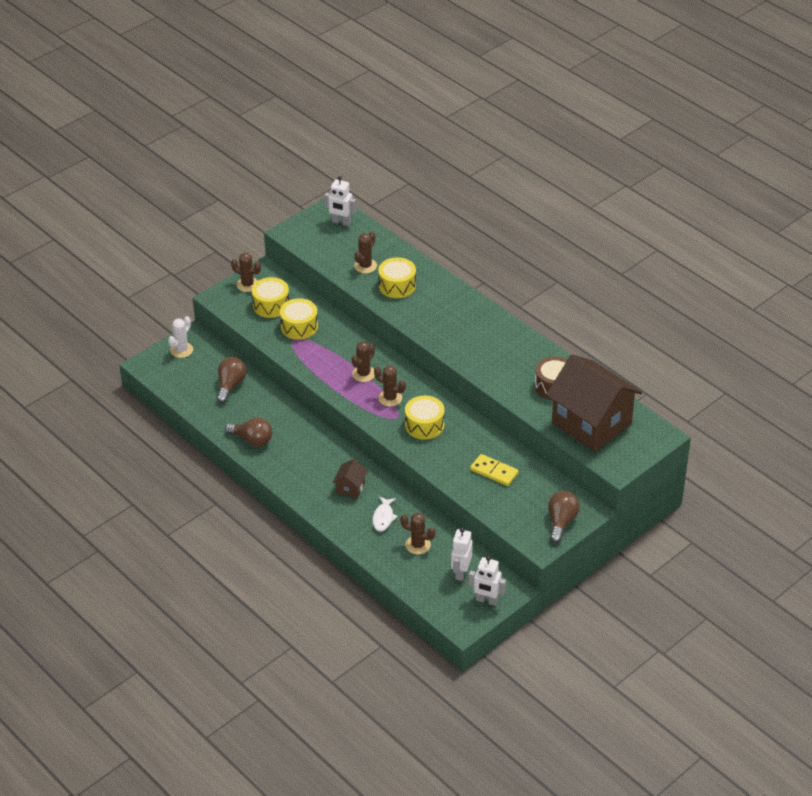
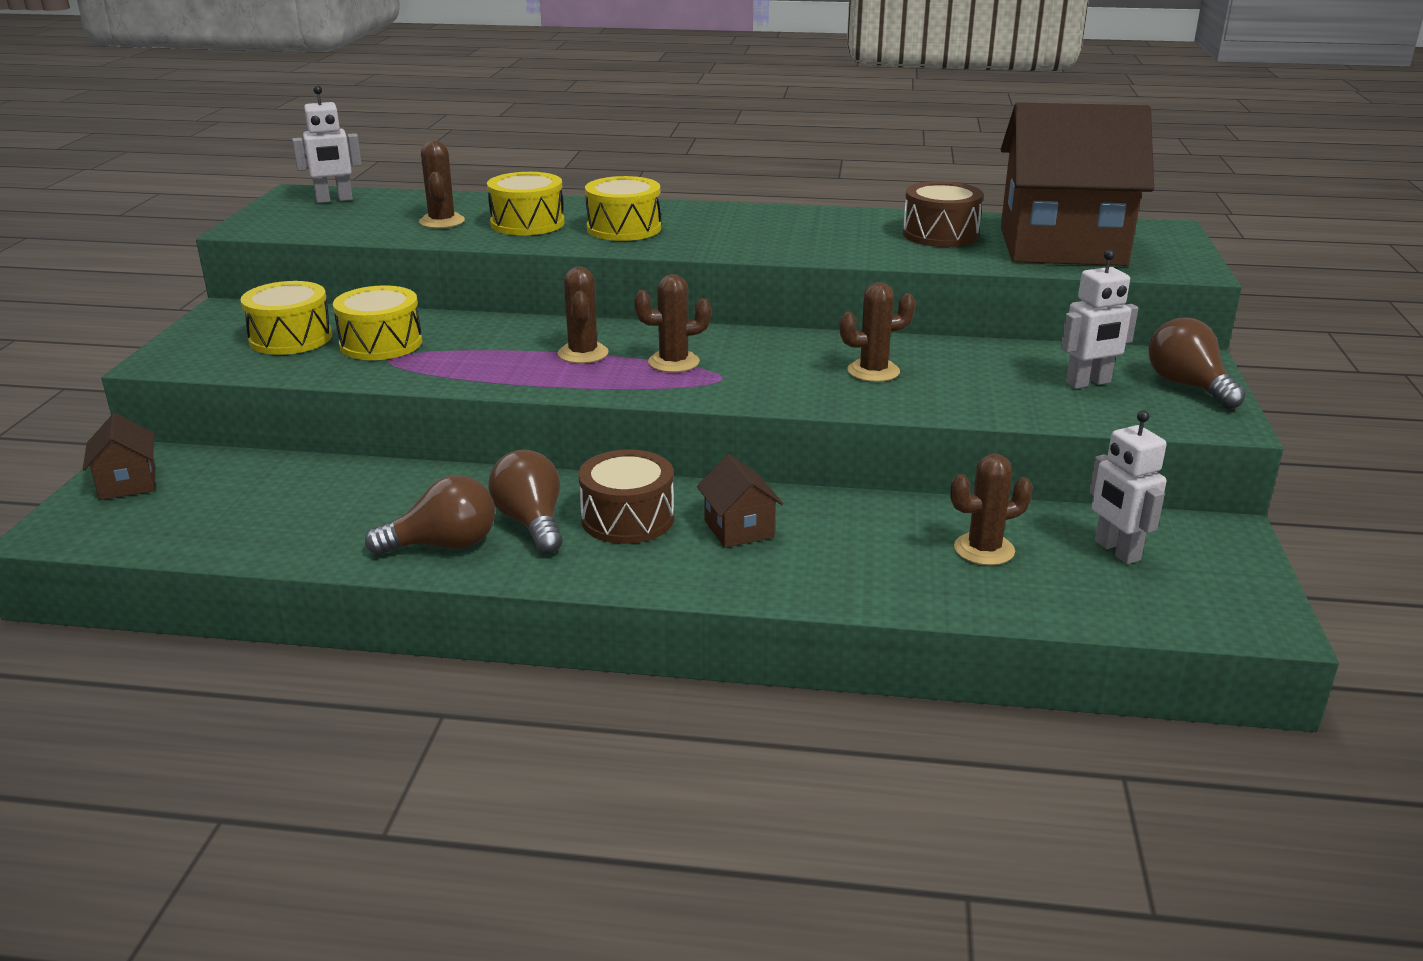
camera: 40 degrees left, 15 degrees down
white cactus [168,316,193,358] -> brown house [83,413,156,500]
brown light bulb [217,357,246,403] -> brown light bulb moved to [488,450,563,554]
brown cactus [231,253,261,292] -> brown cactus moved to [840,282,916,382]
white fish [372,496,398,532] -> none
yellow drum [405,395,445,440] -> yellow drum moved to [585,176,661,241]
white robot [469,556,506,606] -> white robot moved to [1061,250,1138,389]
yellow domino [470,454,518,486] -> none
none -> brown drum [578,450,674,544]

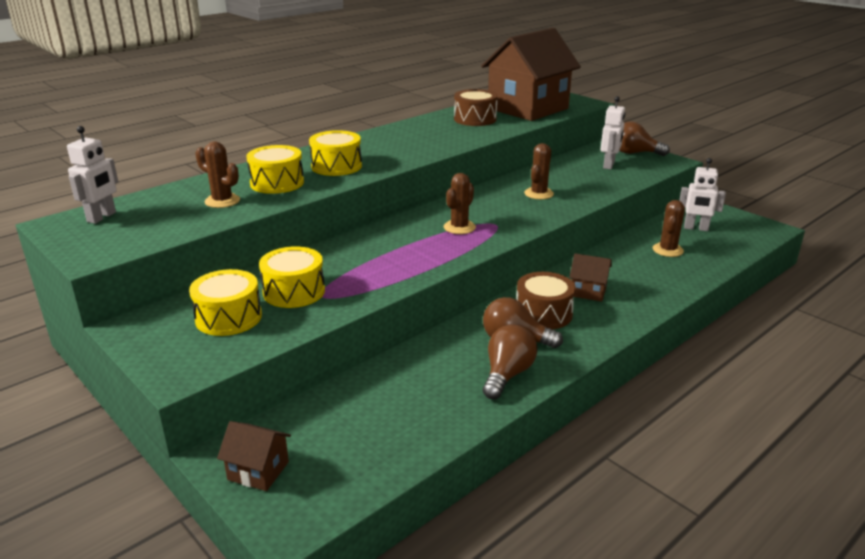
camera: 50 degrees left, 0 degrees up
brown cactus [558,266,609,363] -> none

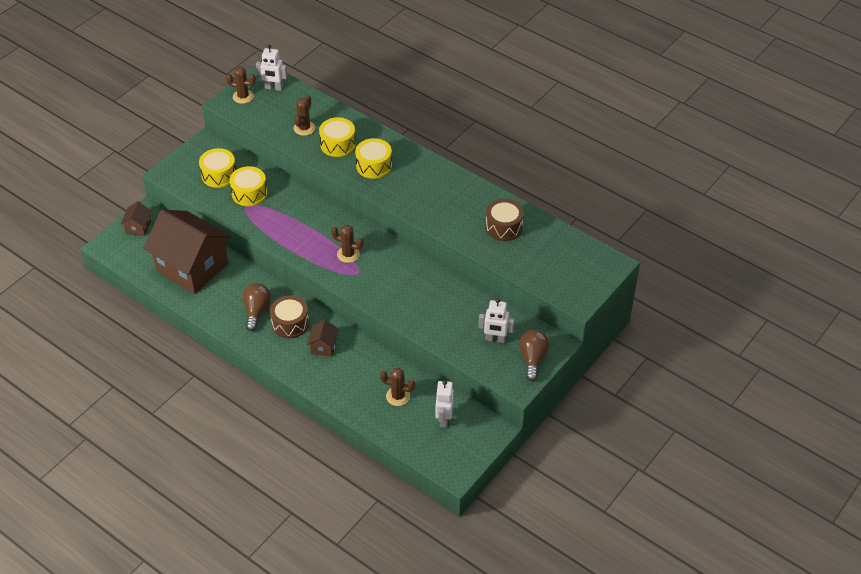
camera: 80 degrees right, 20 degrees up
brown house [481,28,581,121] -> brown house moved to [143,209,231,294]
brown light bulb [483,325,537,399] -> none
brown cactus [524,143,554,199] -> brown cactus moved to [226,66,256,104]

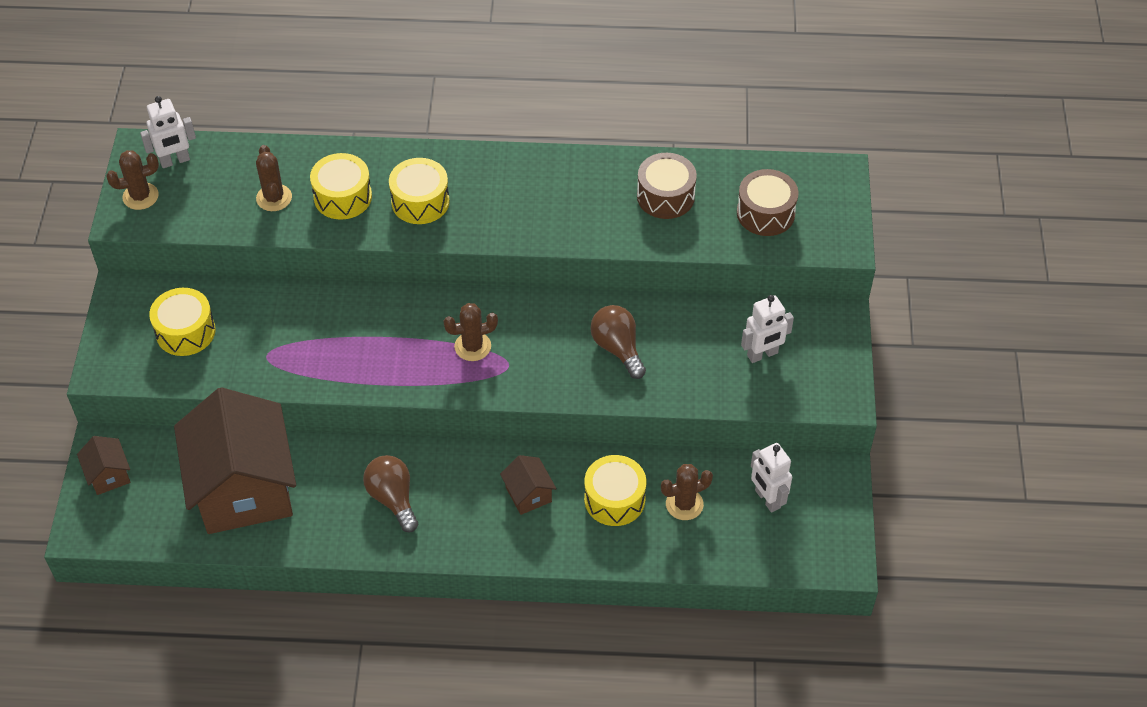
camera: 35 degrees left, 5 degrees up
brown house [143,209,231,294] -> brown house turned 75 degrees clockwise [174,387,296,534]
yellow drum [229,166,267,206] -> yellow drum moved to [584,455,646,526]
brown drum [270,295,309,338] -> brown drum moved to [737,169,798,236]
brown light bulb [519,330,549,381] -> brown light bulb moved to [590,305,646,379]

